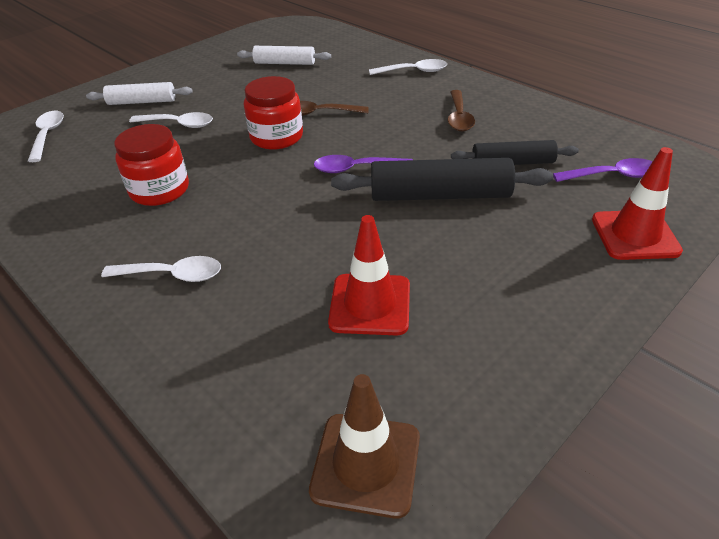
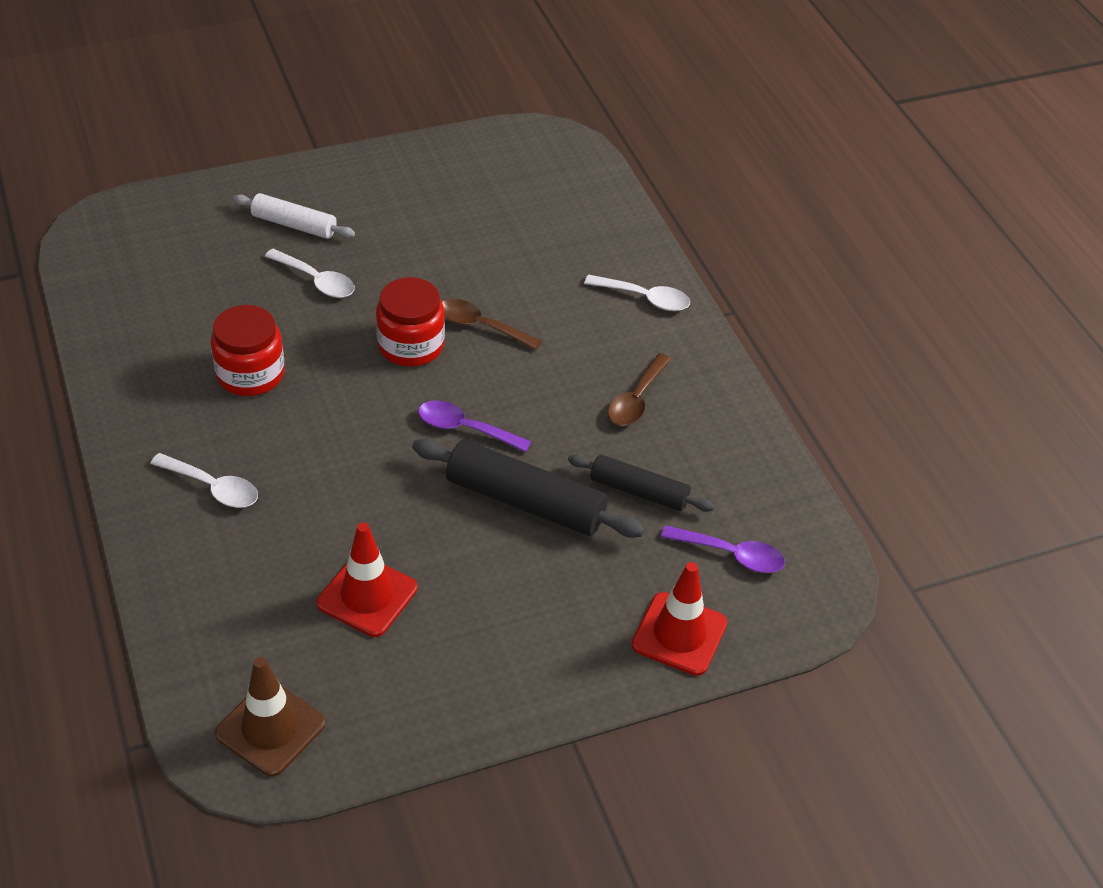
camera: 20 degrees right, 5 degrees up
white spoon [28,111,64,162] -> none
white rolling pin [237,46,331,65] -> none

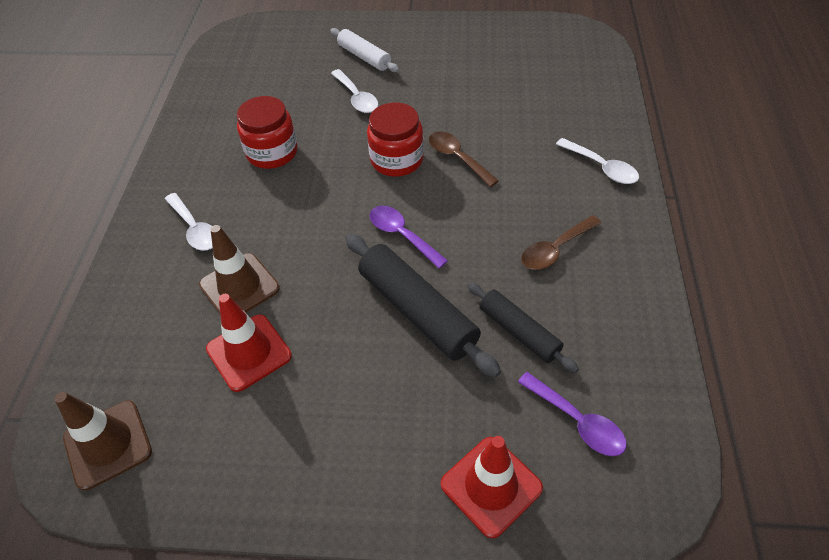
camera: 30 degrees right, 5 degrees up
none -> brown traffic cone [199,225,280,314]

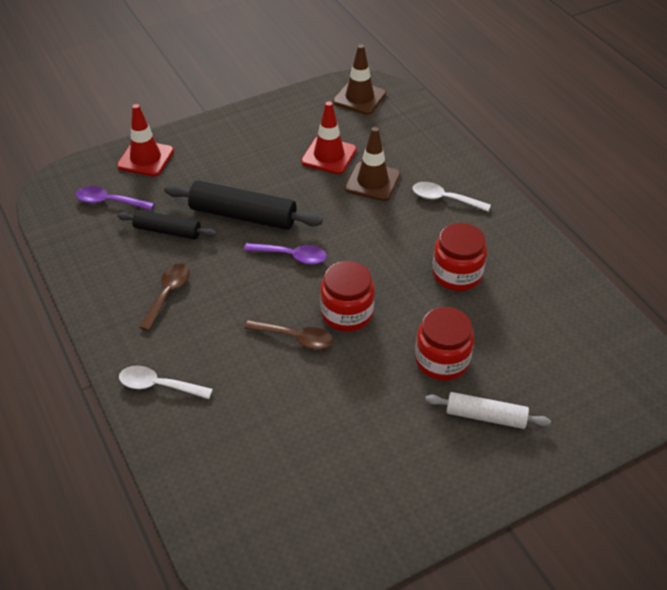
camera: 145 degrees right, 5 degrees down
white spoon [331,69,378,113] -> red jar [415,307,474,381]

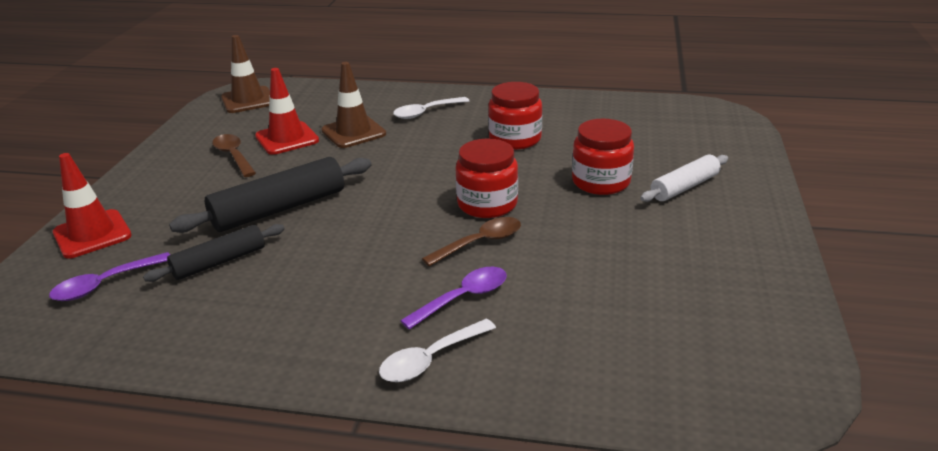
camera: 50 degrees left, 15 degrees down
brown spoon [139,263,190,331] -> brown spoon moved to [212,134,256,177]
purple spoon [244,243,327,264] -> purple spoon moved to [400,267,507,329]

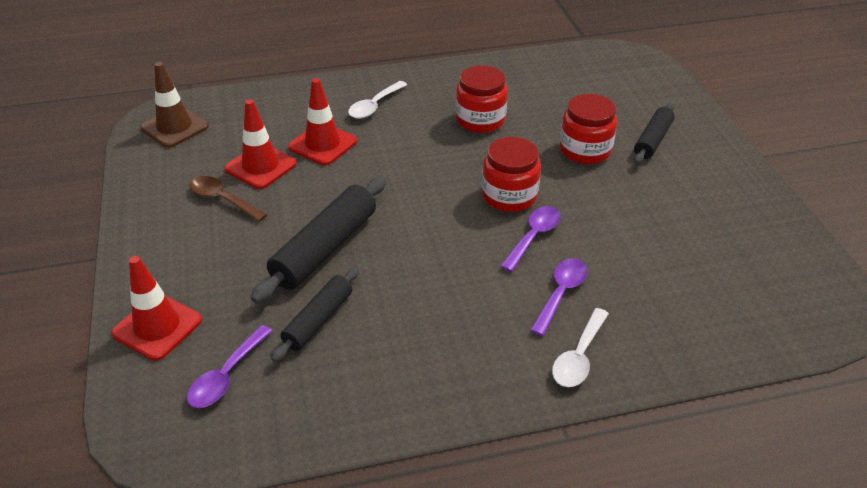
camera: 25 degrees left, 10 degrees up
brown traffic cone [321,62,386,148] -> red traffic cone [288,78,357,165]
brown spoon [422,217,521,266] -> purple spoon [500,206,561,272]
white rolling pin [640,155,728,202] -> black rolling pin [634,103,675,164]

